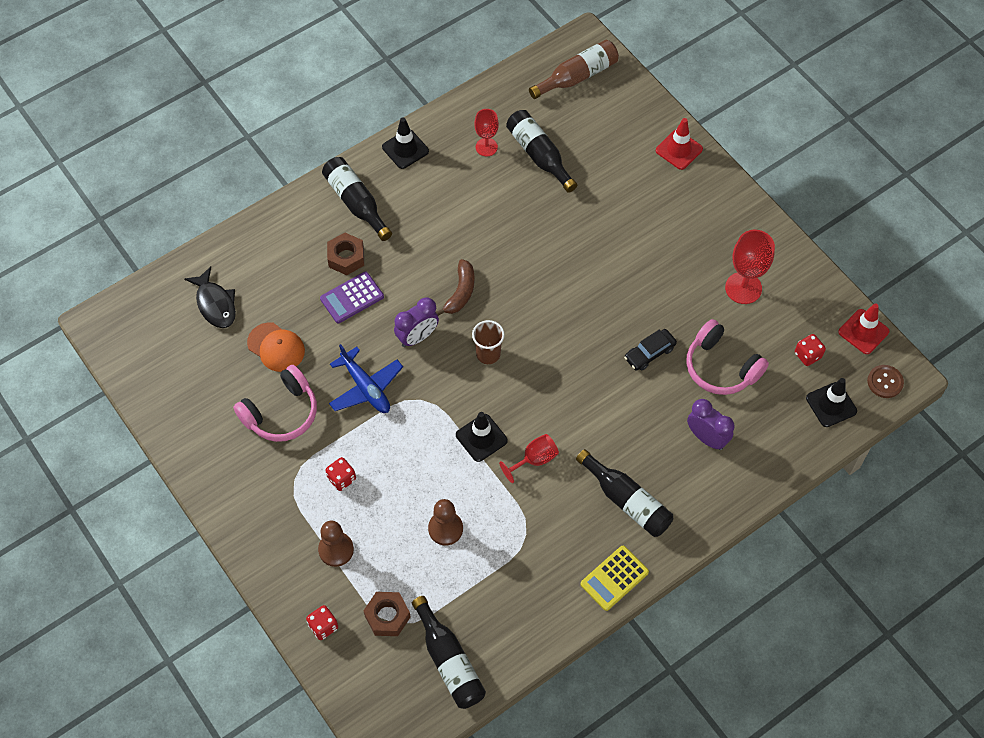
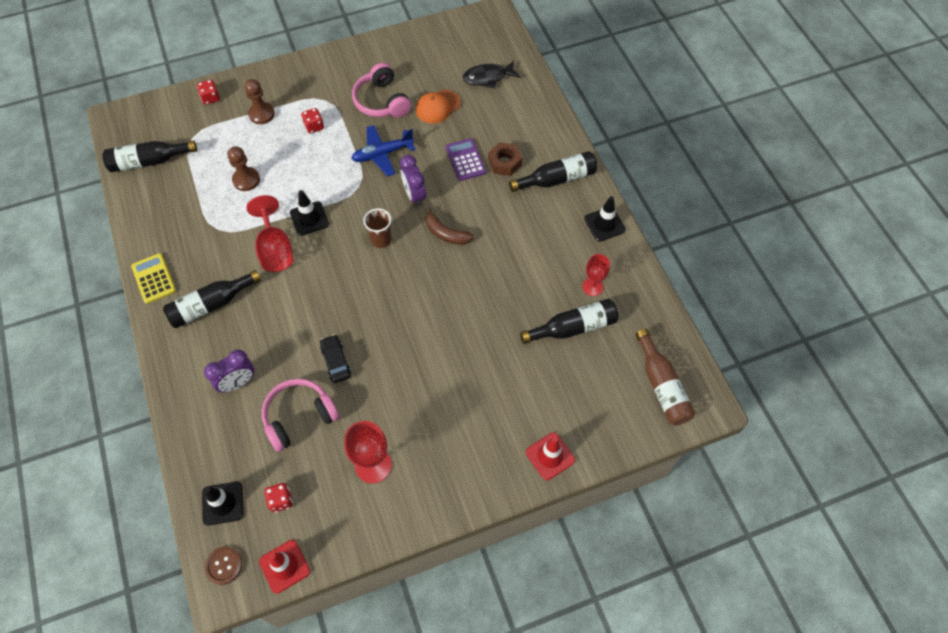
camera: 105 degrees right, 0 degrees up
brown nut [363,592,411,636] -> none
red goblet [499,434,559,483] -> red goblet [246,195,293,272], size x1.57

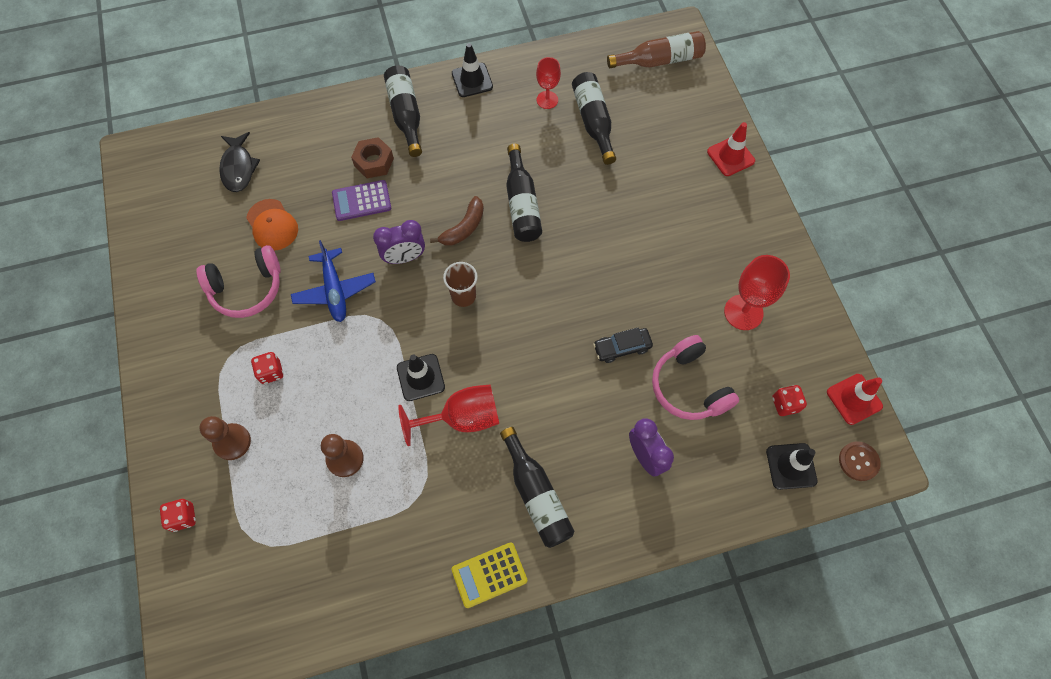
camera: 85 degrees left, 5 degrees up
black bottle [102,140,197,172] -> black bottle moved to [506,144,542,242]

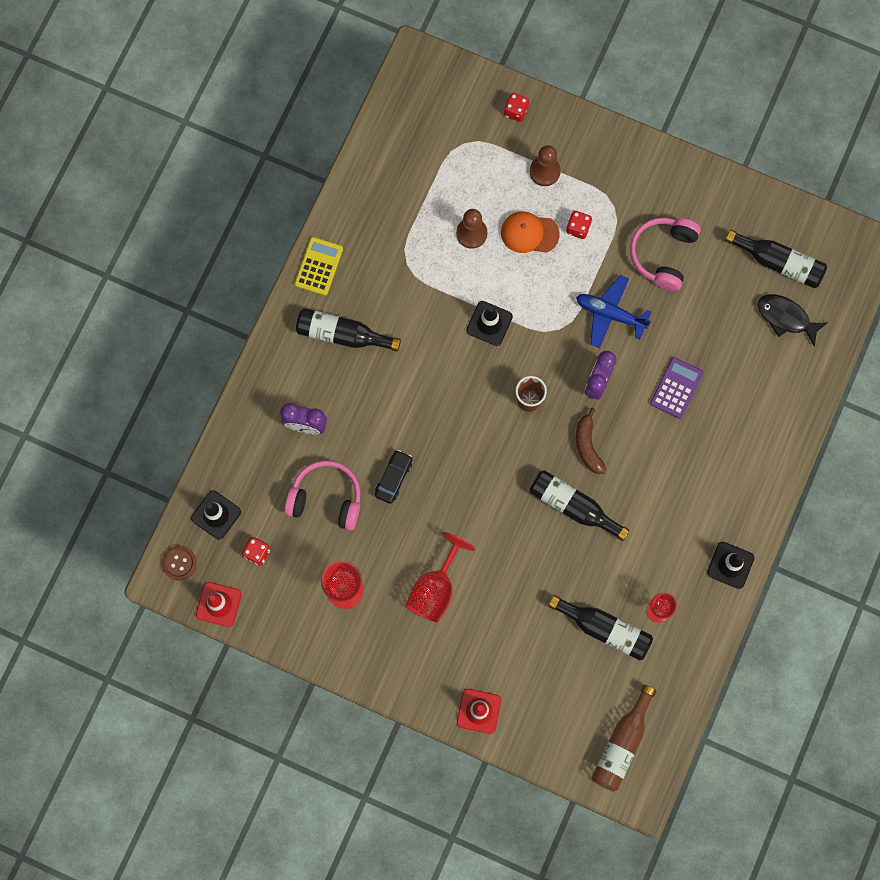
camera: 130 degrees right, 10 degrees up
orange cap [246,199,298,251] -> orange cap moved to [501,211,560,253]
brown nut [351,137,394,178] -> none
black bottle [384,65,422,157] -> black bottle moved to [725,230,827,288]
red goblet [398,384,499,446] -> red goblet moved to [406,532,475,623]

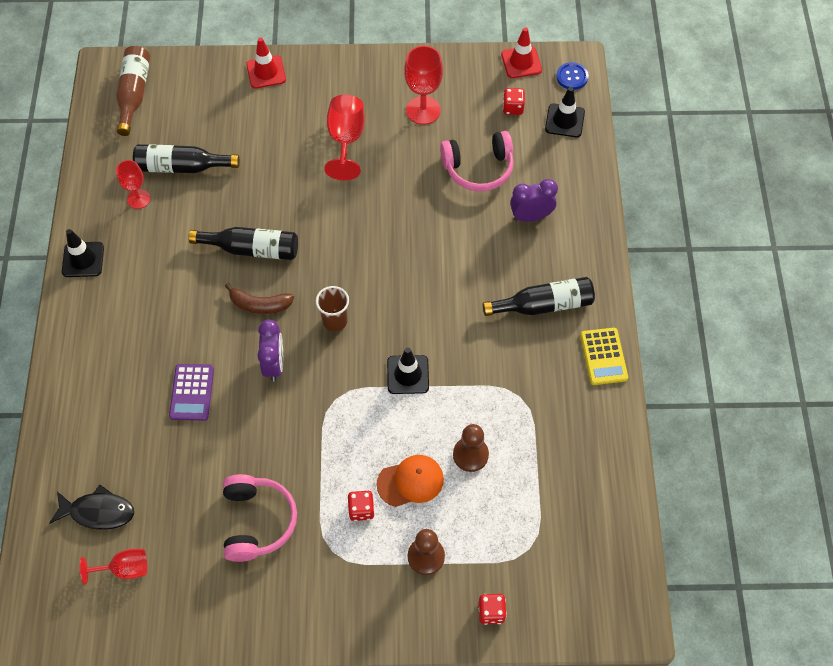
camera: 155 degrees right, 15 degrees down
brown button [162,546,197,581] -> blue button [556,62,589,90]
black car [375,450,412,504] -> none
blue plane [576,275,652,348] -> none
brown banana [576,408,607,474] -> brown banana turned 135 degrees clockwise [225,283,294,314]
black bottle [725,230,827,288] -> red goblet [80,549,147,585]

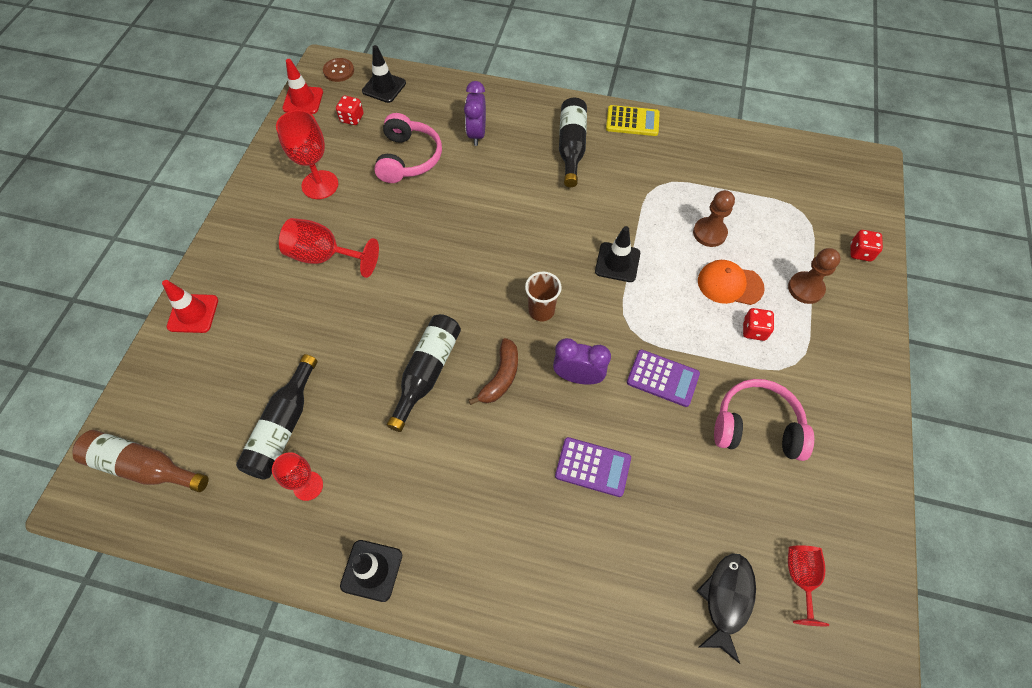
camera: 75 degrees left, 0 degrees up
orange cap [377,455,444,507] -> orange cap turned 75 degrees counterclockwise [698,260,765,305]
blue button [556,62,589,90] -> brown button [323,58,354,82]
none -> purple calculator [627,349,700,407]

